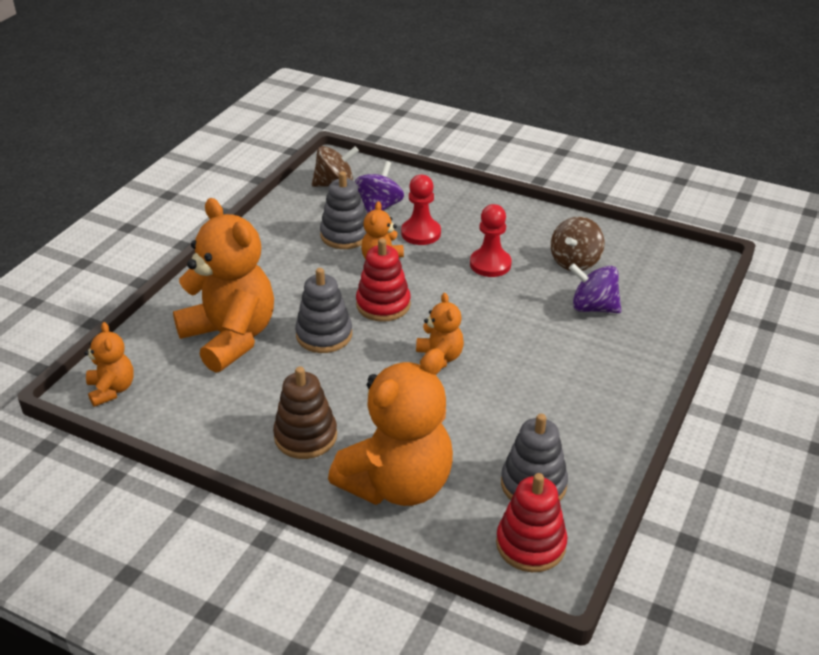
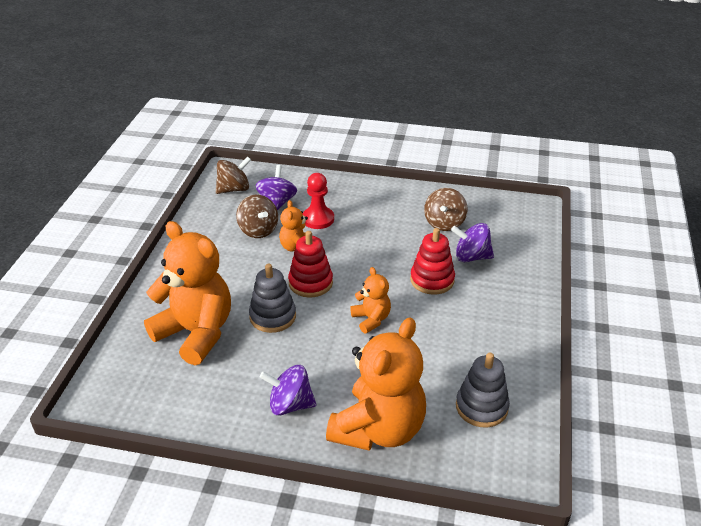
camera: 15 degrees left, 0 degrees up
orange teddy bear [84,322,134,407] -> none
brown stacking toy [273,367,337,459] -> purple spinning top [260,365,317,416]
grey stacking toy [320,171,367,249] -> brown spinning top [236,195,278,238]
red pawn [470,204,512,277] -> none
red stacking toy [496,473,567,572] -> red stacking toy moved to [410,228,455,295]

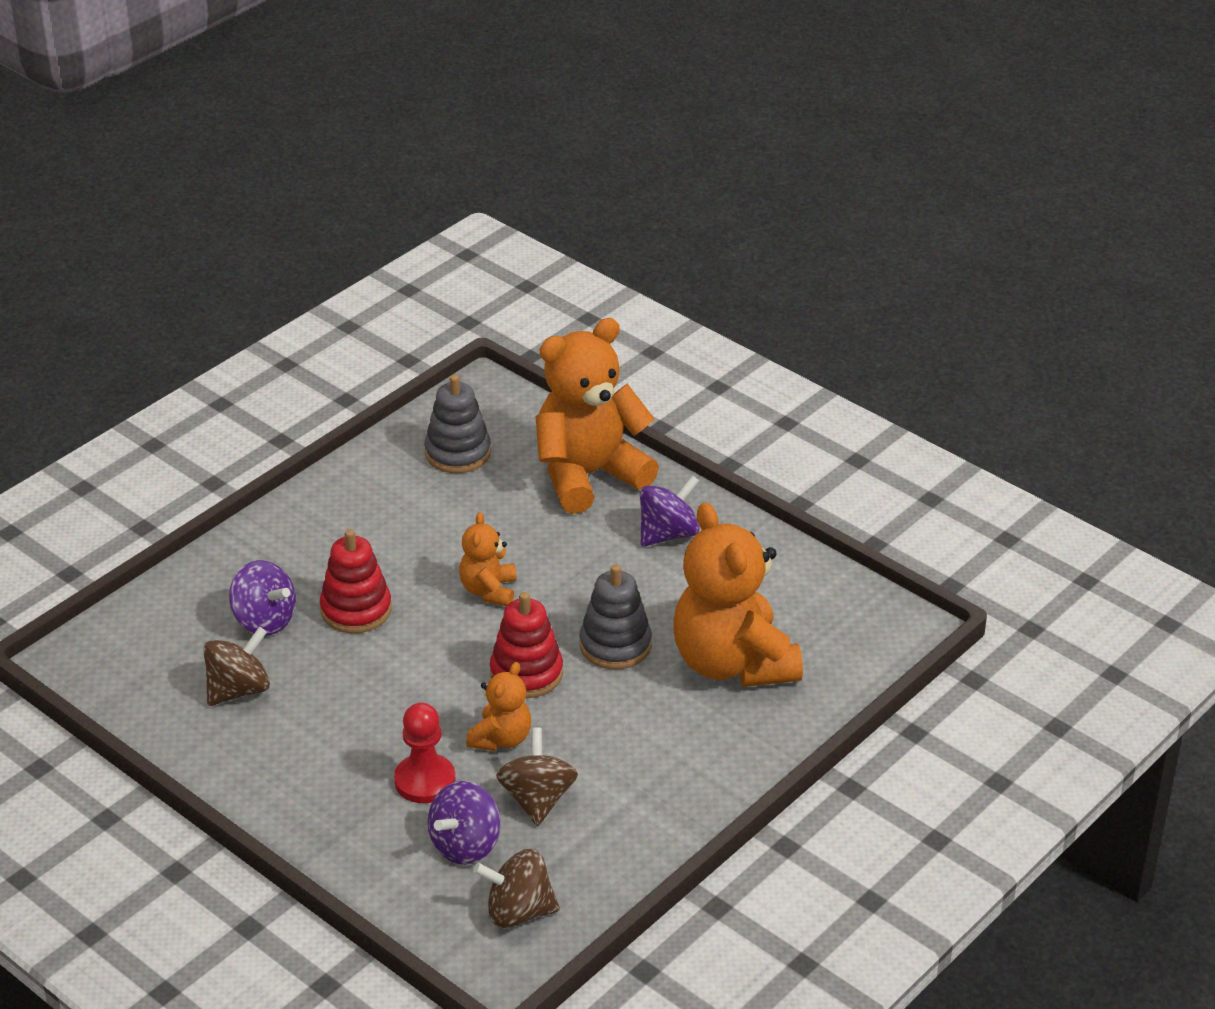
camera: 150 degrees left, 0 degrees up
purple spinning top [260,365,317,416] -> purple spinning top turned 75 degrees counterclockwise [640,475,700,547]

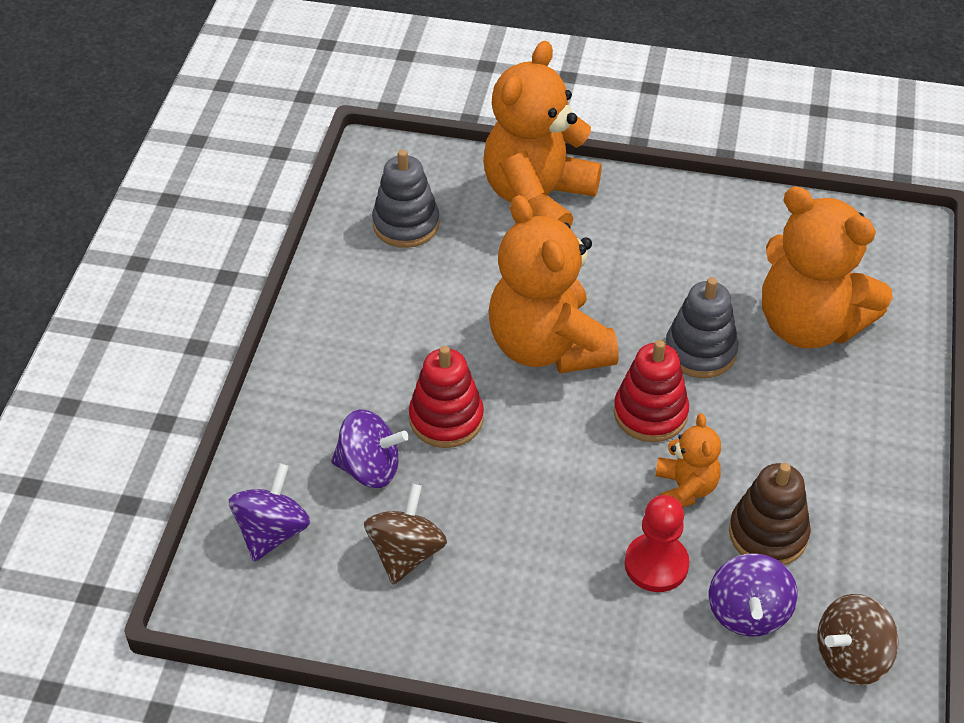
camera: 30 degrees left, 10 degrees up
orange teddy bear [459,512,517,606] -> orange teddy bear [489,195,619,373], size x2.07
brown spinning top [496,727,578,826] -> brown stacking toy [729,463,811,565]
purple spinning top [640,475,700,547] -> purple spinning top moved to [229,463,310,562]

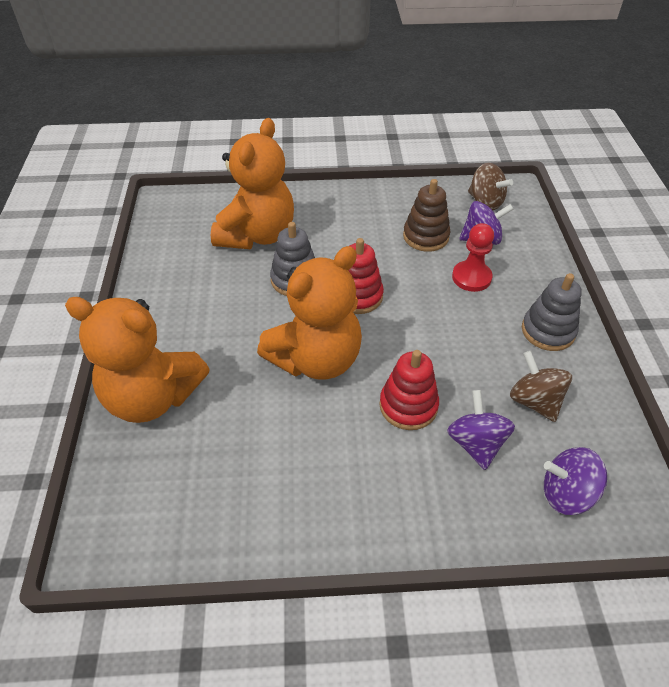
camera: 105 degrees left, 0 degrees up
brown spinning top [364,484,447,585] -> brown spinning top turned 60 degrees clockwise [510,351,572,422]
grey stacking toy [372,150,440,248] -> grey stacking toy moved to [522,273,582,351]
orange teddy bear [655,413,721,507] -> none

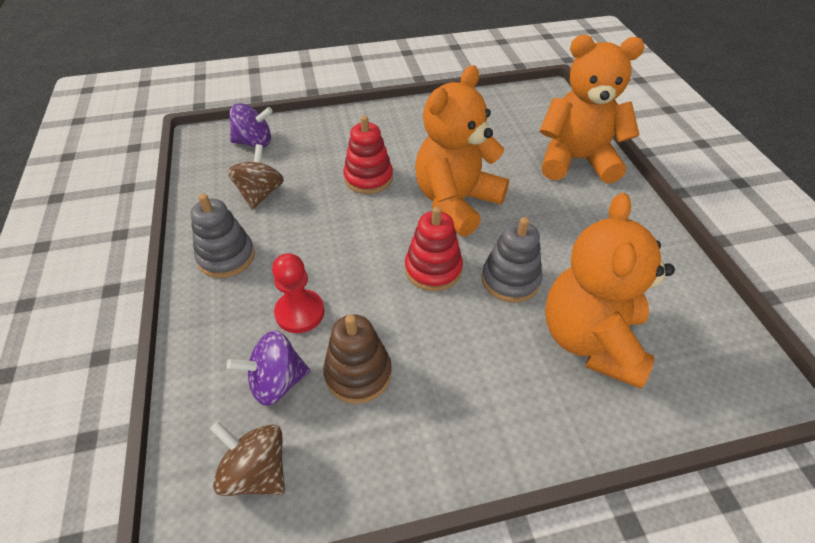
camera: 170 degrees right, 0 degrees up
purple spinning top [447,390,515,470] -> none
brown spinning top [510,351,572,422] -> brown spinning top turned 135 degrees counterclockwise [227,144,284,210]

